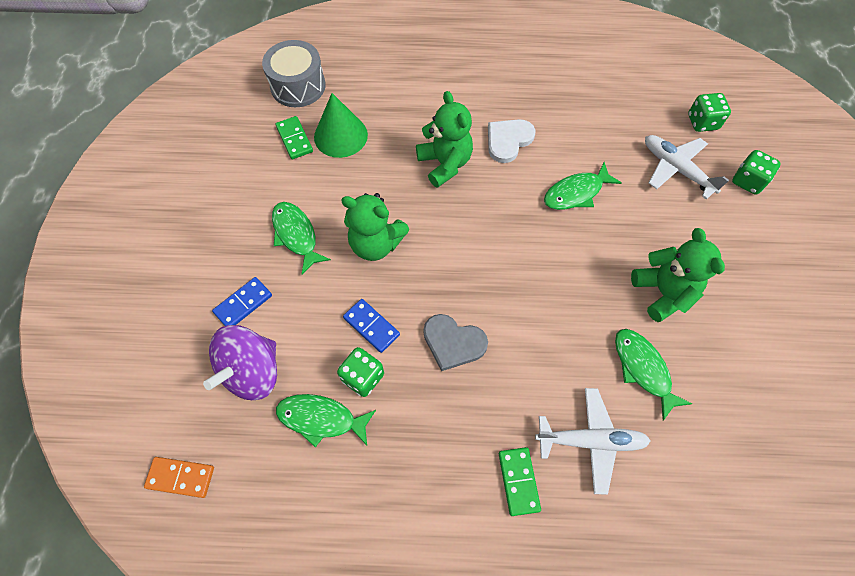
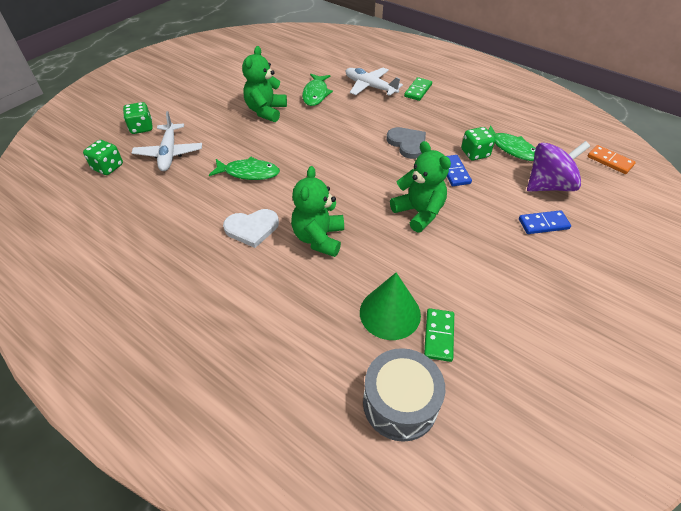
camera: 145 degrees left, 15 degrees down
green fish [272,202,331,274] -> none

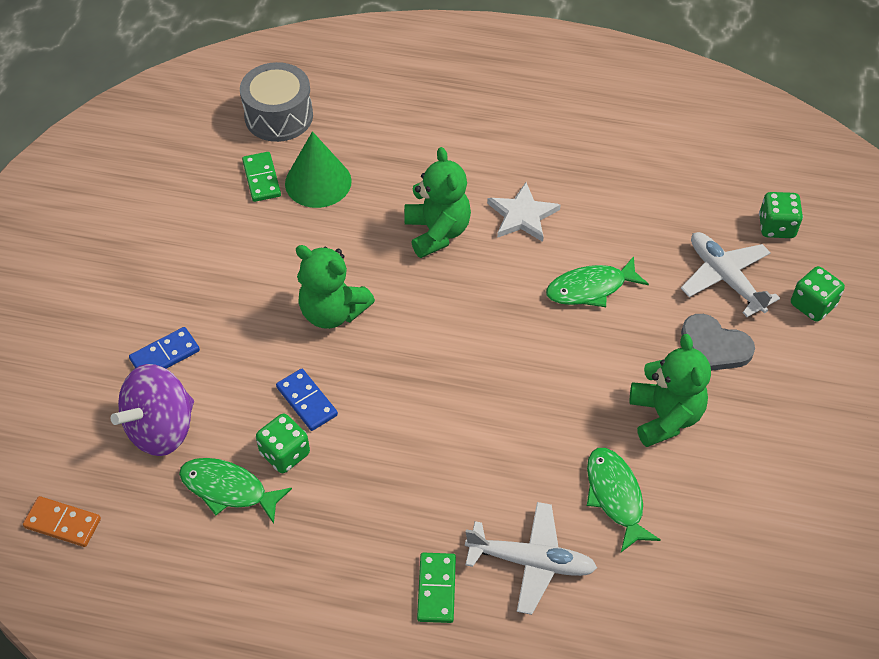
camera: 155 degrees right, 5 degrees up
white heart [223,209,279,248] -> white star [487,182,561,242]
grey heart [387,127,426,159] -> grey heart moved to [681,314,755,371]

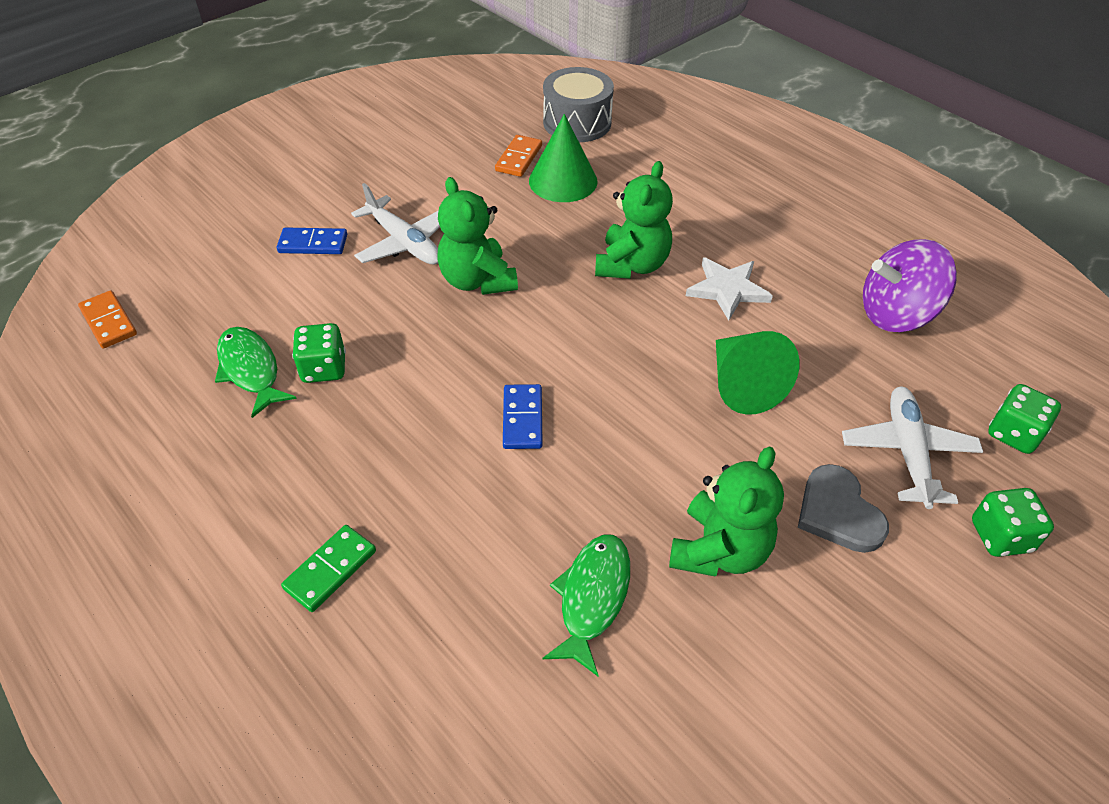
camera: 35 degrees right, 5 degrees down
purple spinning top [111,364,194,456] -> purple spinning top moved to [863,239,957,332]
green domino [242,152,281,202] -> orange domino [495,135,542,177]
blue domino [276,369,338,431] -> blue domino moved to [503,384,543,449]
white plane [465,502,597,615] -> white plane moved to [351,183,440,265]
green fish [546,256,649,307] -> green cone [716,331,800,415]

